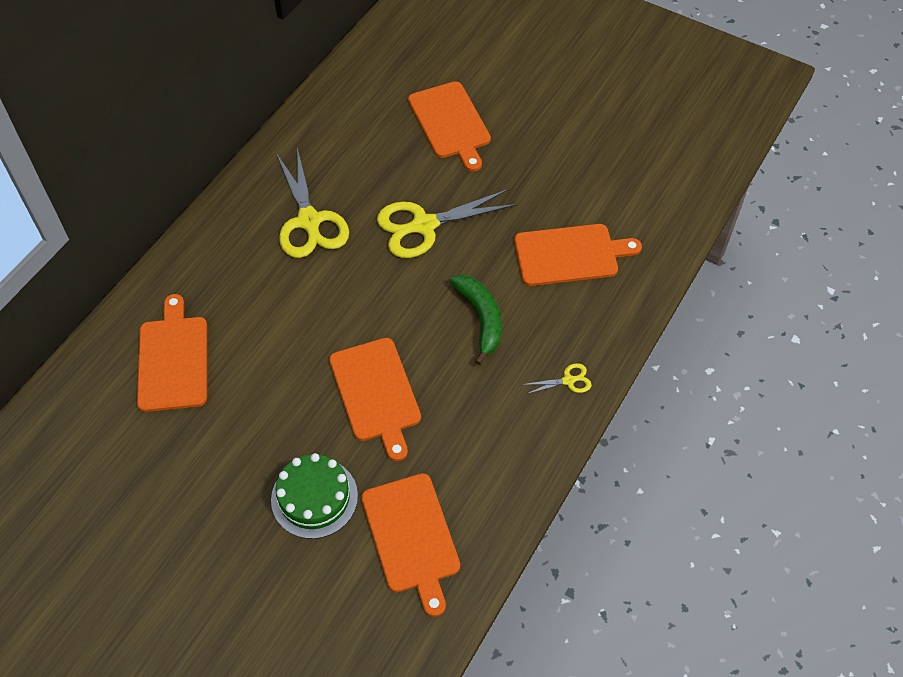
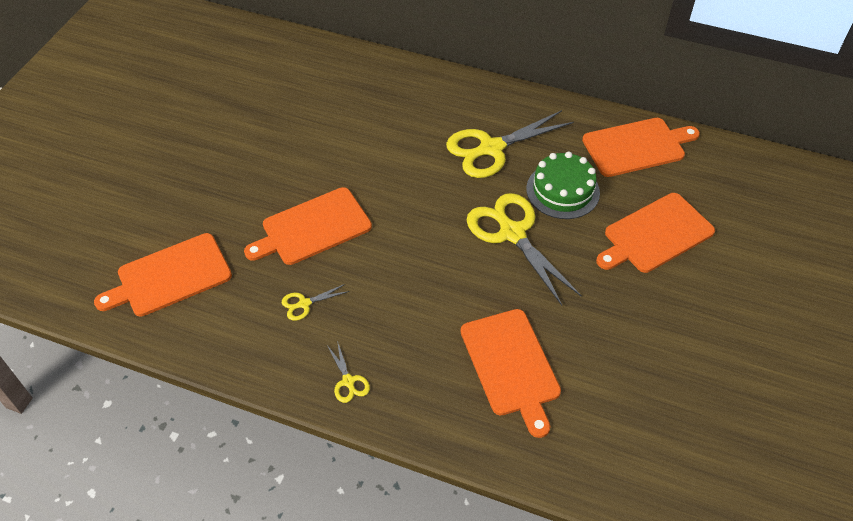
camera: 80 degrees right, 5 degrees down
orange cutting board [137,294,207,412] -> orange cutting board moved to [582,118,700,177]
green cake [271,453,358,539] -> green cake moved to [526,151,600,219]
green banana [450,274,502,365] -> none
none -> yellow scissors [282,284,349,321]

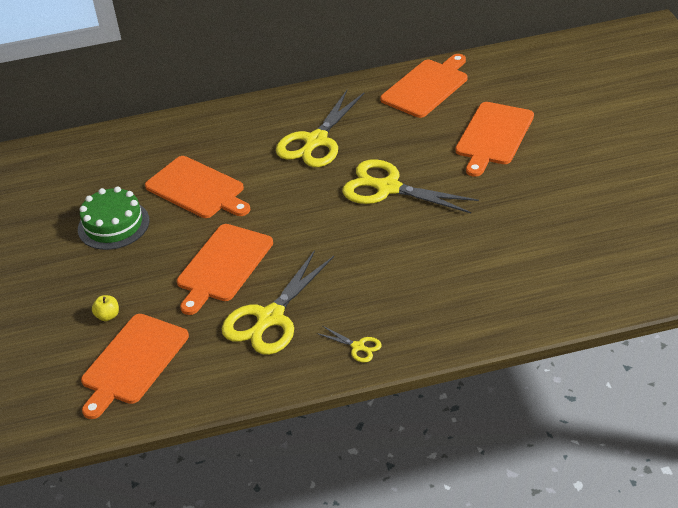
camera: 30 degrees left, 10 degrees down
yellow scissors [282,284,349,321] -> yellow scissors [222,250,334,355], size x2.26
orange cutting board [460,309,561,438] -> orange cutting board moved to [145,156,250,218]
green cake [526,151,600,219] -> green cake moved to [78,186,150,250]
none -> yellow apple [92,295,119,321]

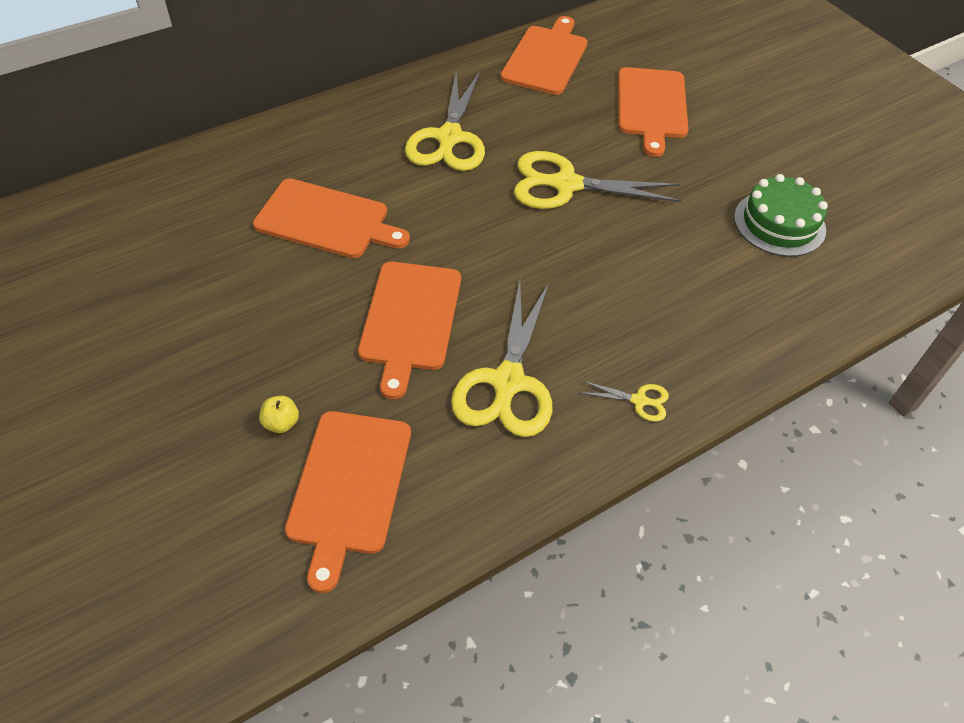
camera: 25 degrees left, 10 degrees up
green cake [78,186,150,250] -> green cake moved to [734,174,828,257]

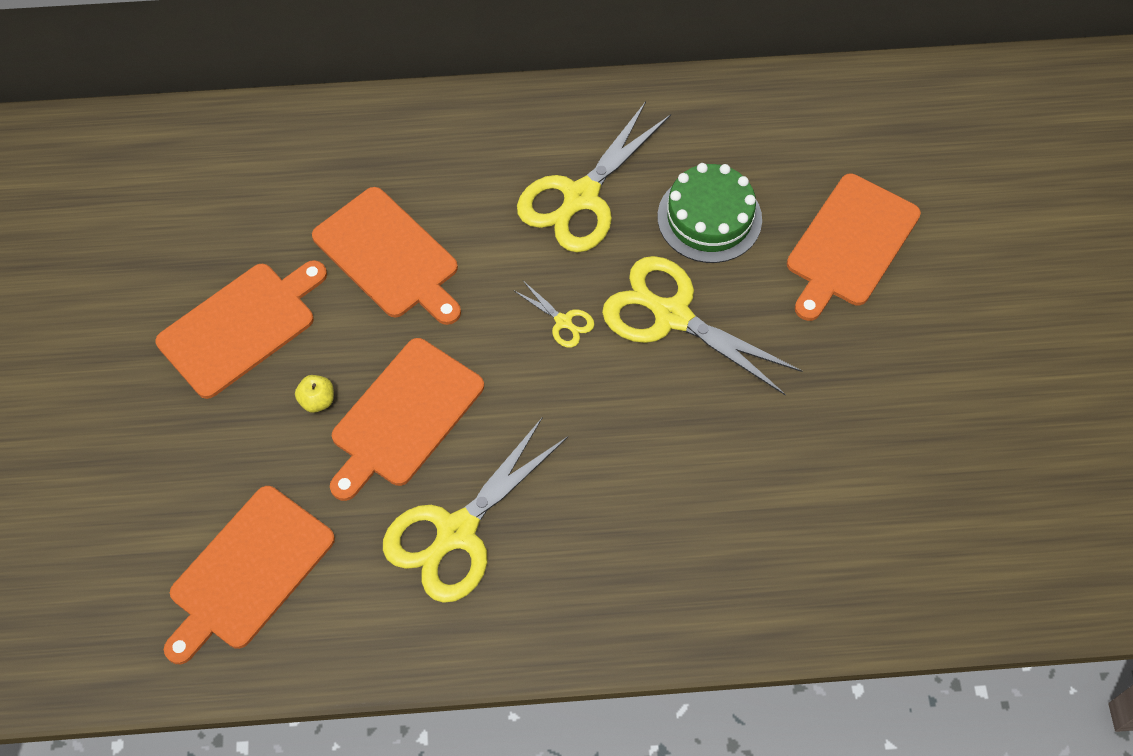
camera: 30 degrees right, 10 degrees up
yellow apple [259,396,299,433] -> yellow apple moved to [295,375,334,413]
orange cutting board [500,16,588,95] -> orange cutting board moved to [156,260,327,399]
yellow scissors [578,380,669,422] -> yellow scissors moved to [513,281,594,348]
green cake [734,174,828,257] -> green cake moved to [658,163,762,263]

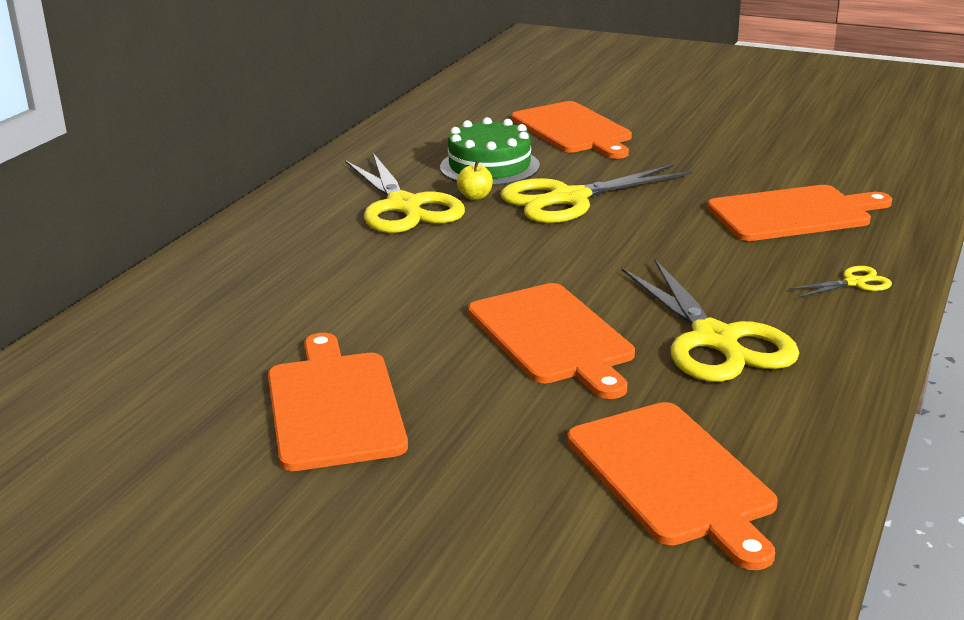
camera: 60 degrees left, 35 degrees down
yellow apple [295,375,334,413] -> yellow apple moved to [457,161,493,200]
orange cutting board [312,187,461,325] -> orange cutting board moved to [707,185,892,241]
yellow scissors [513,281,594,348] -> yellow scissors moved to [789,266,892,298]

